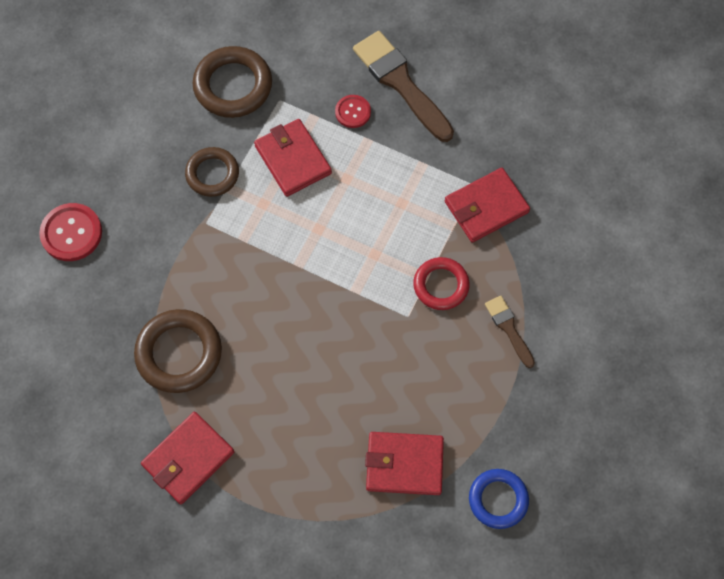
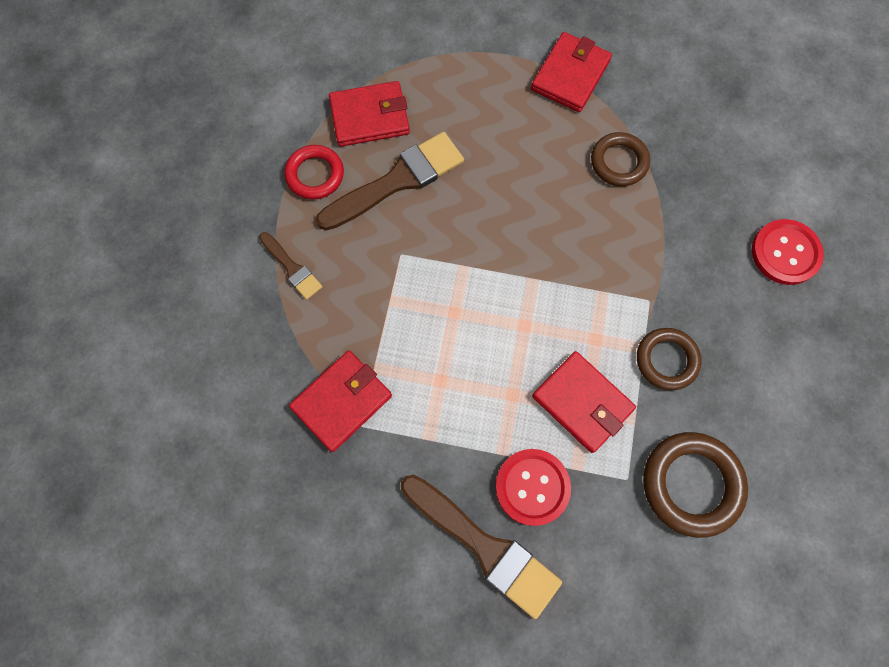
camera: 165 degrees right, 5 degrees up
brown ring [134,309,222,393] -> brown ring [591,132,650,186], size x0.66
red button [335,95,371,128] -> red button [495,449,571,526], size x1.63
red ring [413,257,470,310] -> red ring moved to [284,145,344,199]
blue ring [469,469,529,529] -> none
none -> brown brush [316,132,464,230]

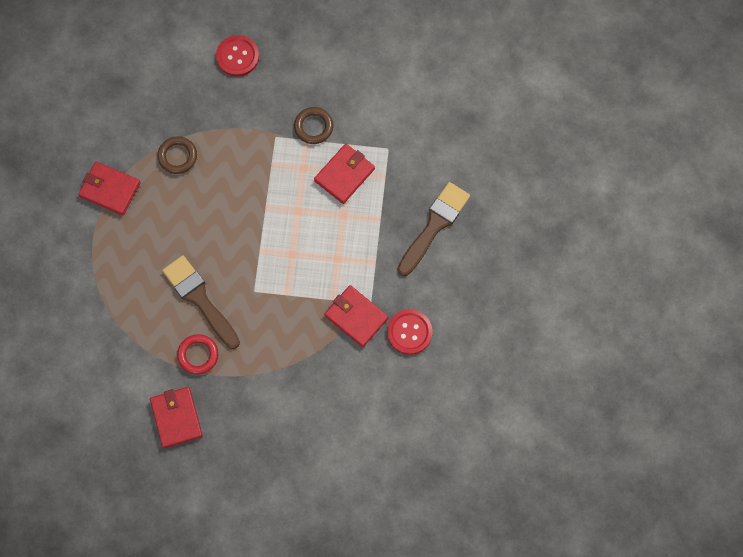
camera: 95 degrees left, 0 degrees up
brown brush [259,232,323,300] -> none
red wallet [329,81,410,147] -> red wallet moved to [150,387,203,448]
red button [495,449,571,526] -> red button moved to [387,309,432,355]
brown ring [643,432,748,538] -> none

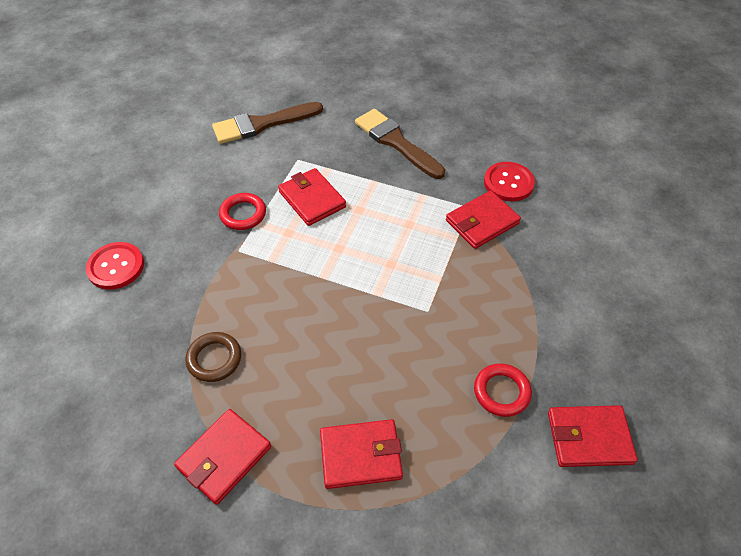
camera: 75 degrees left, 20 degrees down
brown brush [162,255,240,349] -> brown brush moved to [212,102,323,144]
brown ring [294,107,333,144] -> red ring [219,193,266,230]
none -> red wallet [320,419,403,489]

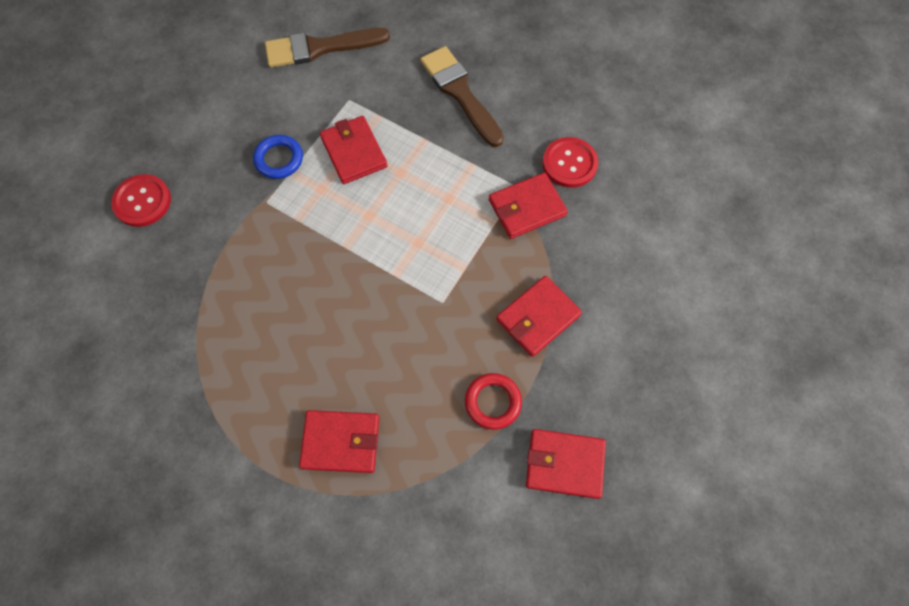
camera: 10 degrees right, 15 degrees up
red wallet [174,409,271,505] -> red wallet moved to [496,276,582,357]
brown ring [185,332,241,382] -> none
red ring [219,193,266,230] -> blue ring [253,135,303,179]

